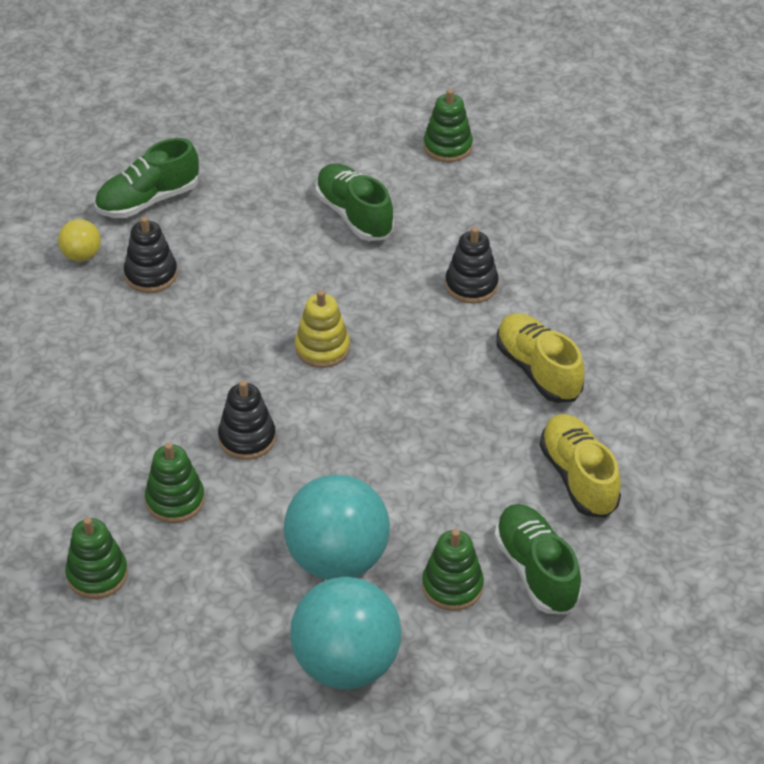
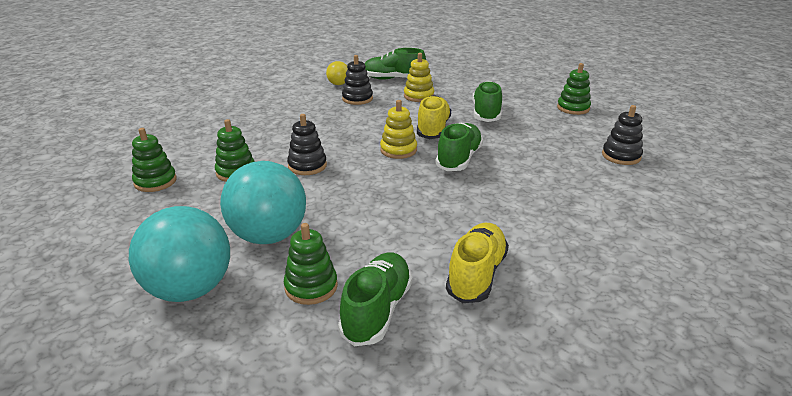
camera: 40 degrees right, 15 degrees down
black stacking toy [445,227,499,303] -> black stacking toy moved to [602,105,643,165]
yellow shoe [496,313,584,403] -> yellow shoe moved to [417,95,451,139]
none -> yellow stacking toy [404,53,434,102]
none -> green shoe [435,123,483,171]

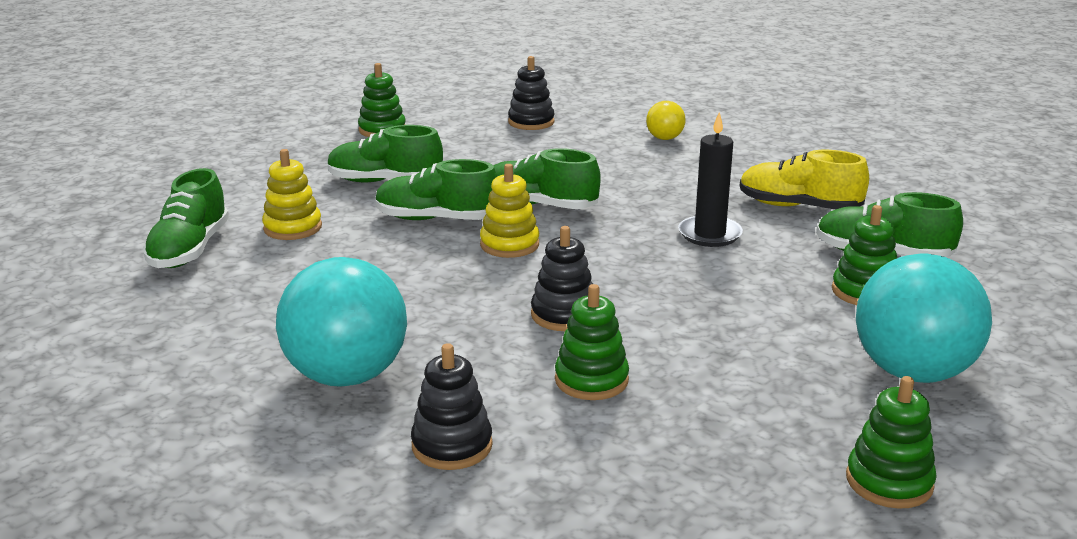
camera: 90 degrees left, 5 degrees down
green stacking toy [132,128,177,192] -> green stacking toy moved to [846,376,937,509]
turquoise ball [220,161,306,244] -> turquoise ball moved to [276,257,407,387]
yellow ball [326,61,348,85] -> yellow ball moved to [646,101,686,140]
black stacking toy [342,55,373,105] -> black stacking toy moved to [411,343,493,470]
yellow shoe [417,95,451,139] -> green shoe [375,159,497,220]
none -> black candle [678,112,743,247]

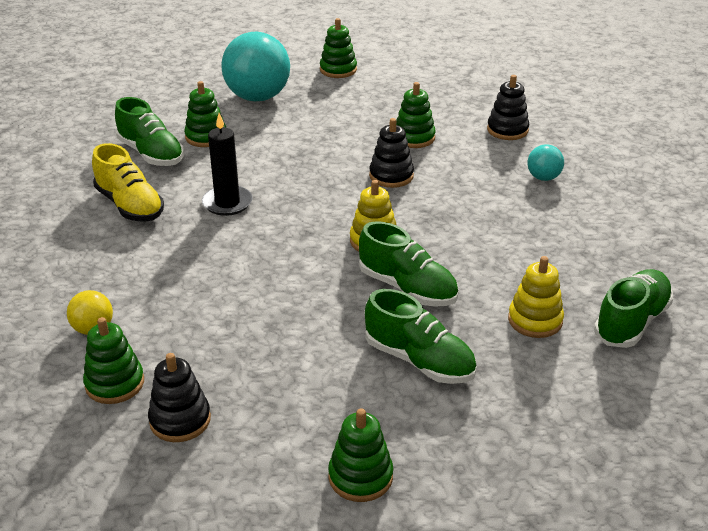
camera: 150 degrees left, 10 degrees up
turquoise ball [276,257,407,387] -> turquoise ball [528,144,564,181], size x0.47
green shoe [493,148,601,209] -> none
none -> green stacking toy [83,317,144,404]

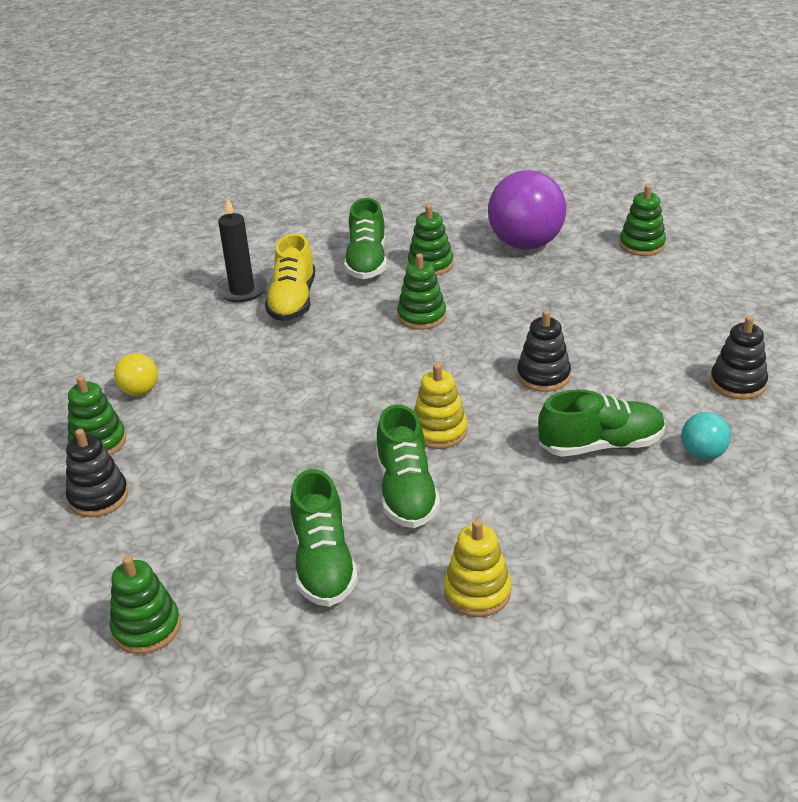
camera: 45 degrees right, 0 degrees up
black candle [202,113,253,216] -> black candle moved to [216,197,267,302]
turquoise ball [221,32,290,101] -> purple ball [488,170,566,250]
green stacking toy [396,82,436,148] -> green stacking toy moved to [397,253,446,330]
green shoe [594,269,673,348] -> green shoe moved to [538,389,666,457]

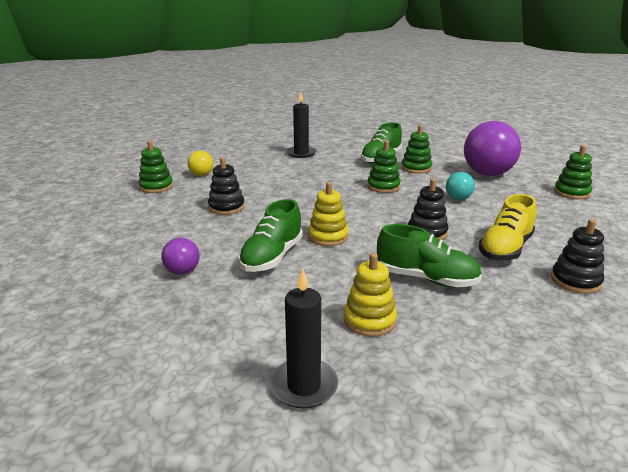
camera: 30 degrees right, 10 degrees down
black stacking toy [66,429,129,517] -> black stacking toy moved to [208,157,245,215]
green stacking toy [110,556,181,654] -> none
yellow shoe [265,233,315,321] -> yellow shoe moved to [479,194,537,261]
green shoe [290,469,358,607] -> purple ball [161,238,200,275]
yellow stacking toy [444,519,511,617] -> yellow stacking toy moved to [344,253,397,337]
turquoise ball [681,412,731,460] -> turquoise ball moved to [446,172,475,200]
none -> black candle [270,269,338,409]

